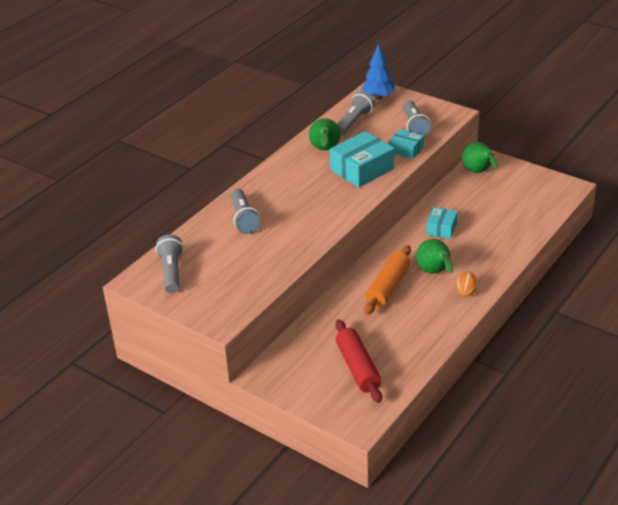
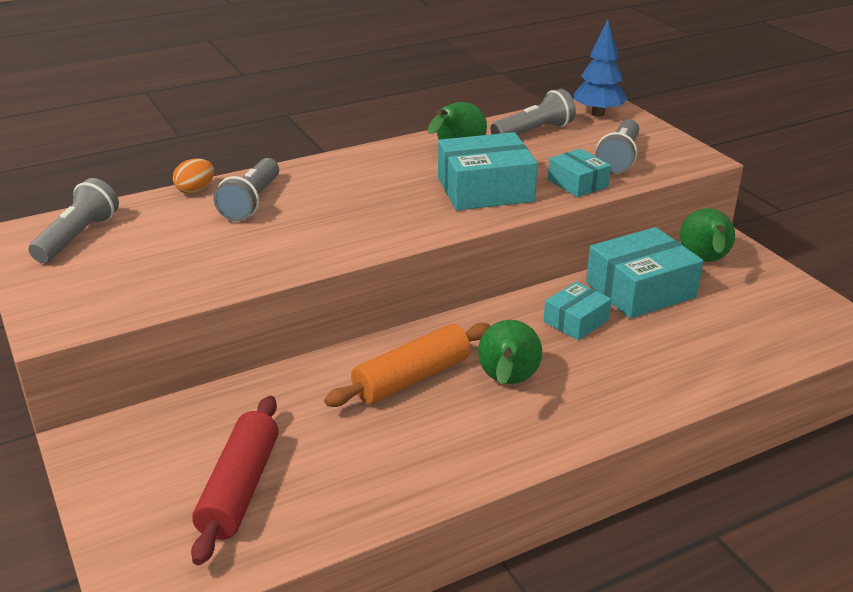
camera: 25 degrees right, 5 degrees down
orange egg [455,271,477,297] -> orange egg moved to [173,158,214,194]
none -> turquoise box [586,227,703,319]

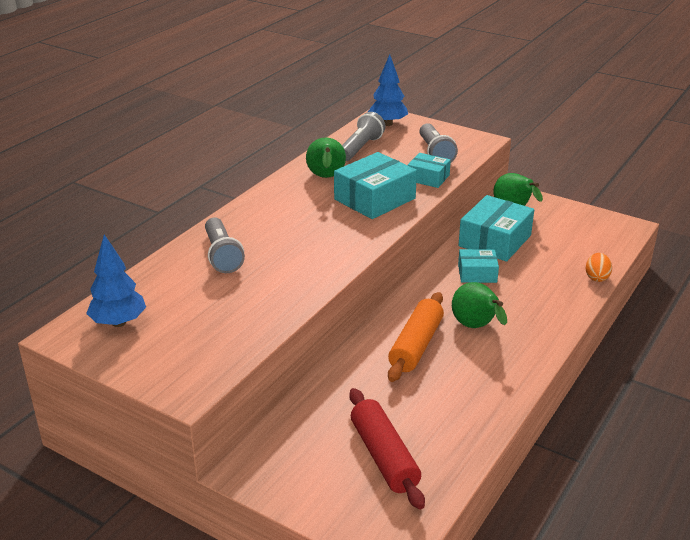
camera: 30 degrees left, 0 degrees up
grey flashlight [28,178,119,263] -> blue tree [86,234,146,327]
orange egg [173,158,214,194] -> orange egg moved to [586,253,612,282]
turquoise box [544,282,612,340] -> turquoise box turned 75 degrees clockwise [458,249,499,283]

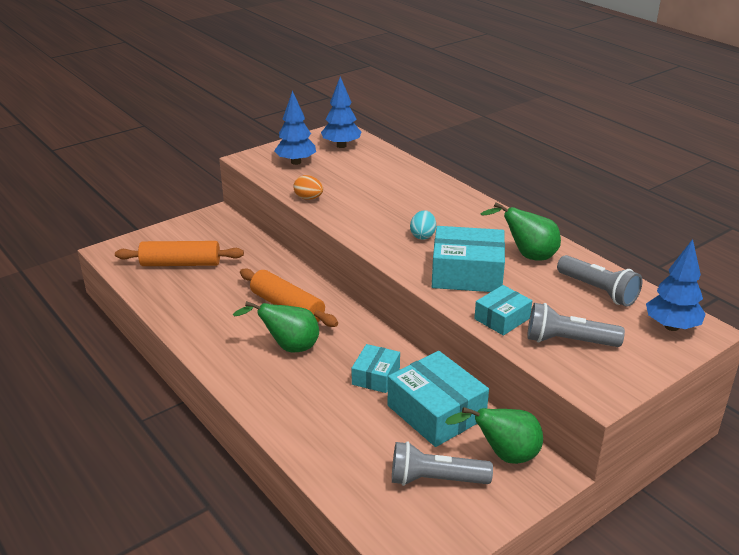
camera: 110 degrees right, 0 degrees up
grey flashlight [205,217,245,273] -> grey flashlight moved to [392,441,493,486]
turquoise box [334,152,417,219] -> turquoise box turned 60 degrees counterclockwise [432,226,505,292]
red rolling pin [349,388,425,510] -> orange rolling pin [115,241,244,266]
orange egg [586,253,612,282] -> orange egg moved to [293,175,323,200]
none -> blue tree [274,91,316,165]
none -> turquoise egg [410,210,436,240]

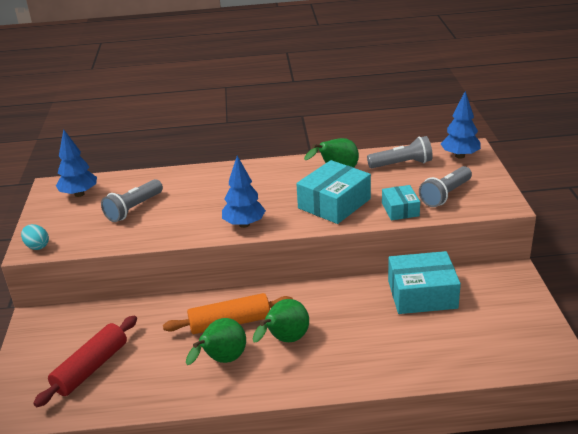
camera: 55 degrees left, 0 degrees up
orange rolling pin [115,241,244,266] -> red rolling pin [33,315,137,407]
blue tree [274,91,316,165] -> blue tree moved to [222,156,266,228]
orange egg [293,175,323,200] -> none
turquoise box [352,344,400,393] -> none
grey flashlight [392,441,493,486] -> grey flashlight moved to [101,179,163,222]
turquoise egg [410,210,436,240] -> turquoise egg moved to [21,224,49,250]
green pear [445,407,543,464] -> green pear moved to [186,318,246,365]

